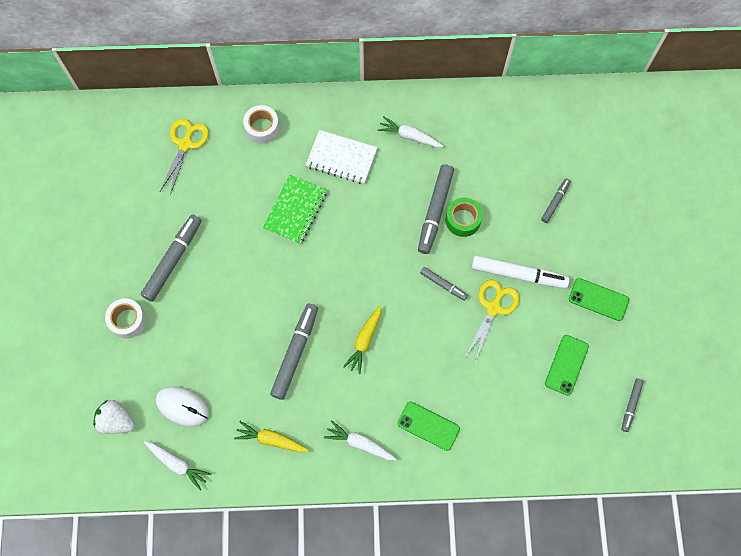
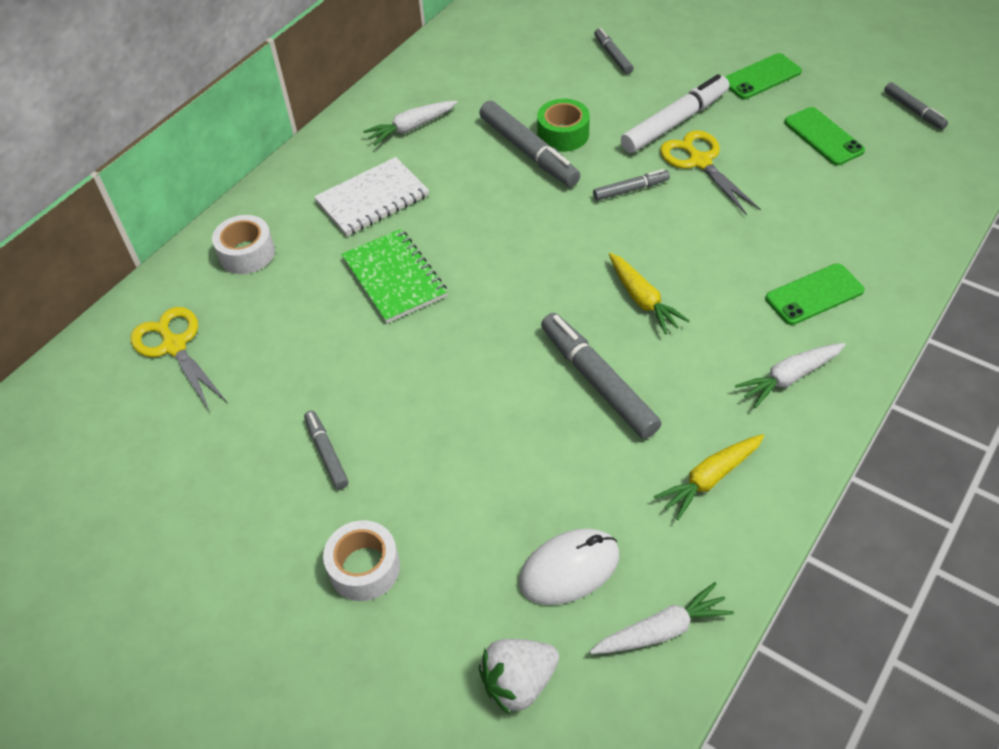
camera: 50 degrees left, 20 degrees down
grey marker [141,214,201,302] -> grey marker [304,410,349,489], size x0.54

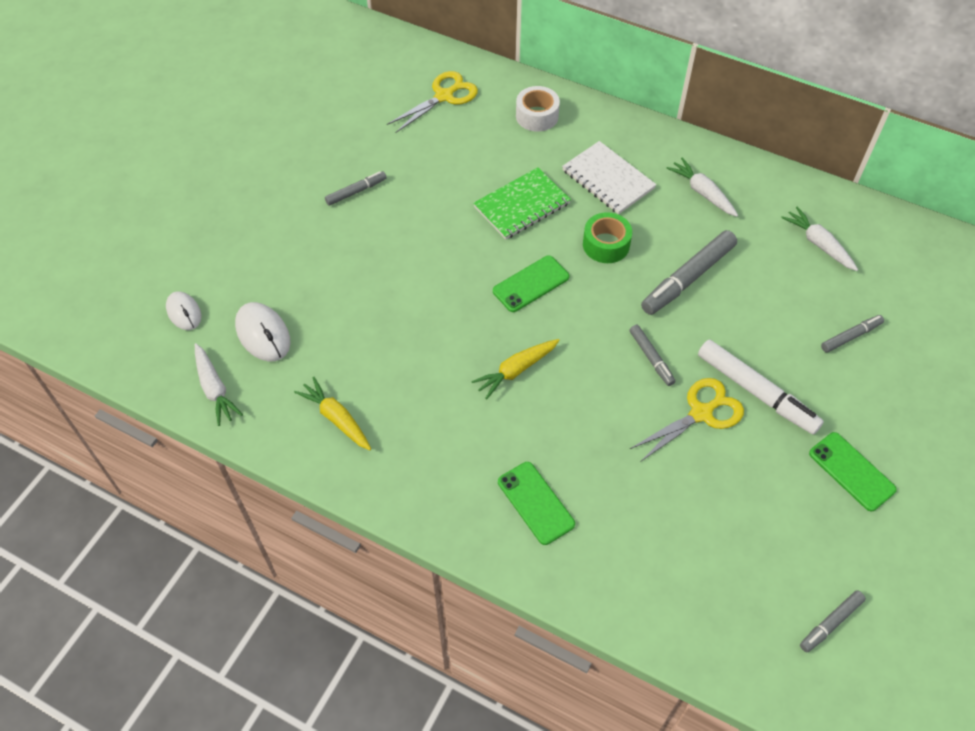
camera: 80 degrees right, 5 degrees up
white tape [323,520,400,601] -> none
white strawberry [479,639,559,715] -> white mouse [166,291,201,330]
green tape [537,99,590,152] -> green tape moved to [583,212,632,263]
grey marker [541,313,661,439] -> none
white carrot [735,343,846,408] -> white carrot moved to [781,207,858,271]
green phone [784,107,865,165] -> green phone moved to [493,256,569,312]

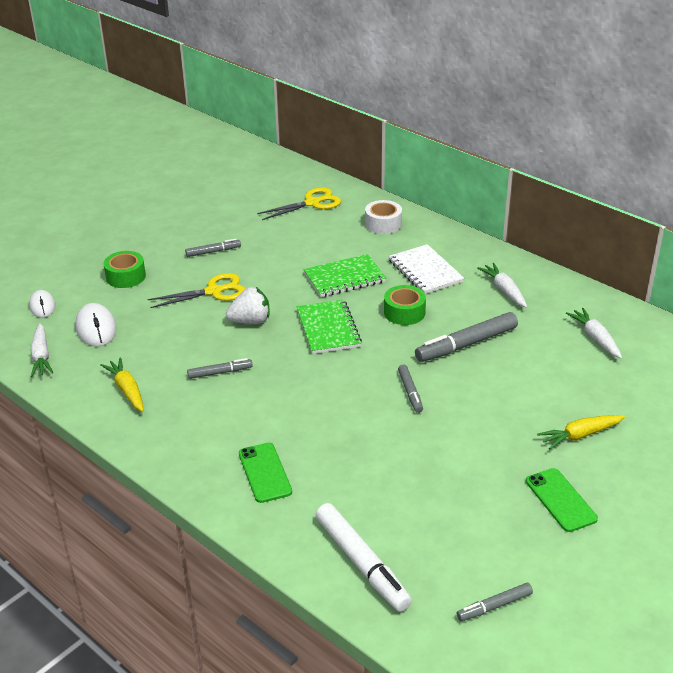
camera: 15 degrees right, 20 degrees down
yellow carrot [471,339,560,399] -> yellow carrot moved to [537,415,625,449]
green phone [493,256,569,312] -> green notebook [297,299,362,354]
yellow scissors [630,378,744,462] -> yellow scissors moved to [148,273,245,308]
white marker [698,340,824,435] -> white marker moved to [316,503,412,612]
grey marker [821,315,884,352] -> grey marker moved to [187,358,253,379]
none -> green tape [104,251,146,288]
none -> white strawberry [226,287,269,324]

